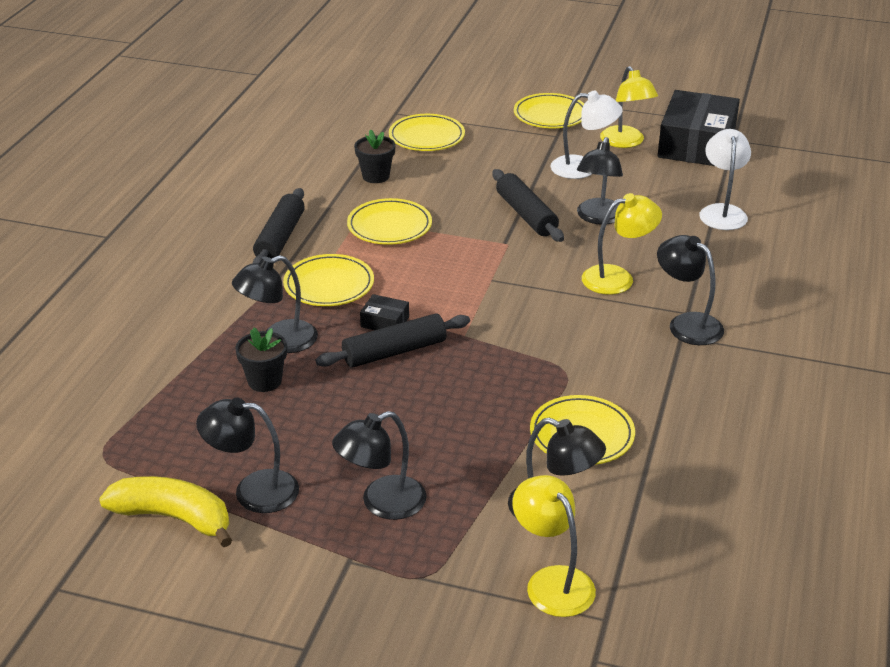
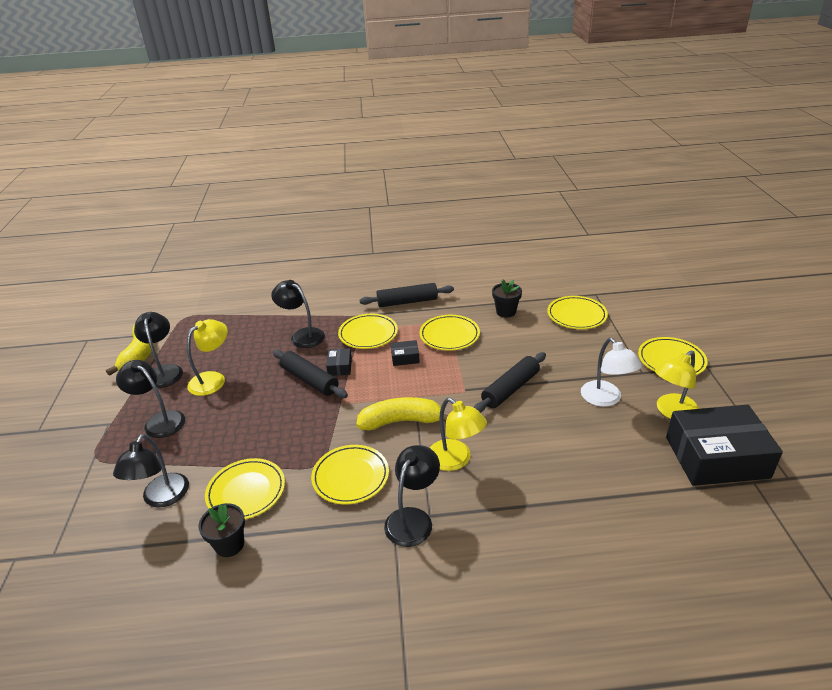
camera: 70 degrees right, 0 degrees up
black flower pot [235,328,287,392] -> black flower pot moved to [198,503,245,557]
yellow lamp [512,475,596,617] -> yellow lamp moved to [187,319,228,396]
black lamp [577,137,623,225] -> none
white lamp [699,129,751,230] -> none
none -> yellow plate [311,445,389,505]
none -> yellow banana [356,397,448,430]
none -> black box [391,340,420,366]

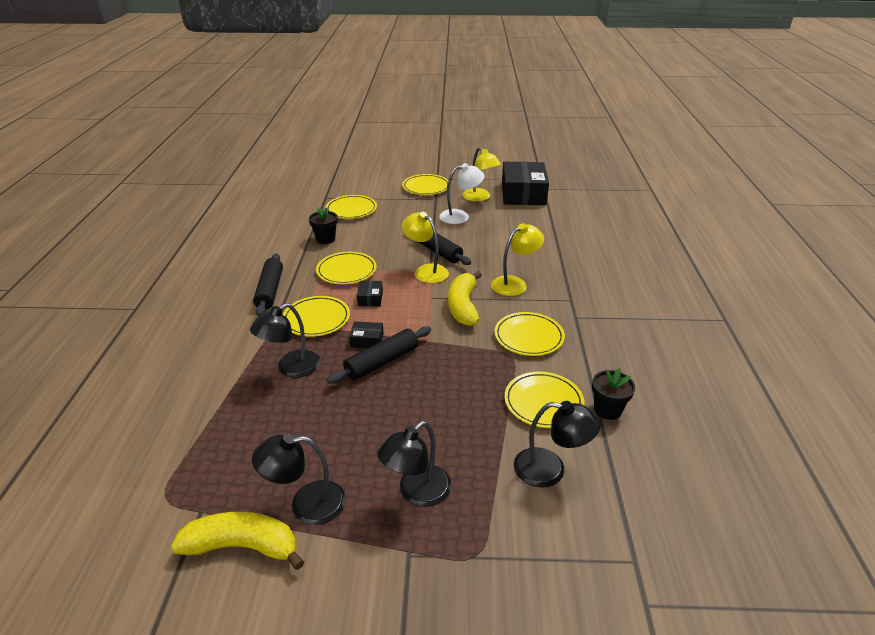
camera: 85 degrees left, 0 degrees up
yellow lamp [187,319,228,396] -> yellow lamp moved to [402,212,449,283]
black lamp [384,445,440,547] -> none

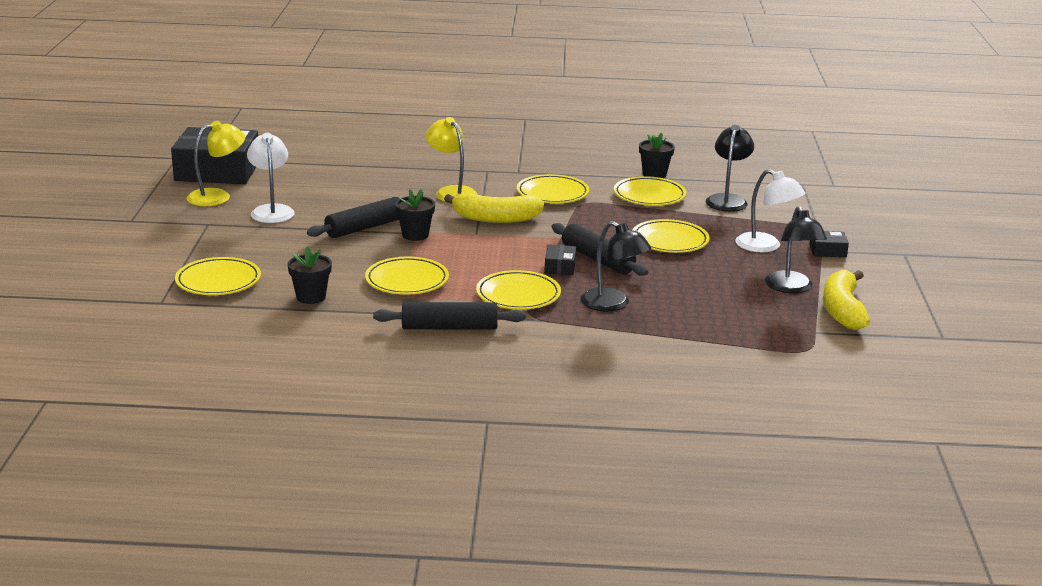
camera: 90 degrees left, 10 degrees down
black box [357,281,383,306] -> black box moved to [809,231,849,257]
black lamp [377,421,452,507] -> white lamp [735,169,806,252]
yellow plate [402,174,449,195] -> yellow plate moved to [632,219,710,253]
yellow lamp [402,212,449,283] -> black flower pot [395,189,435,241]

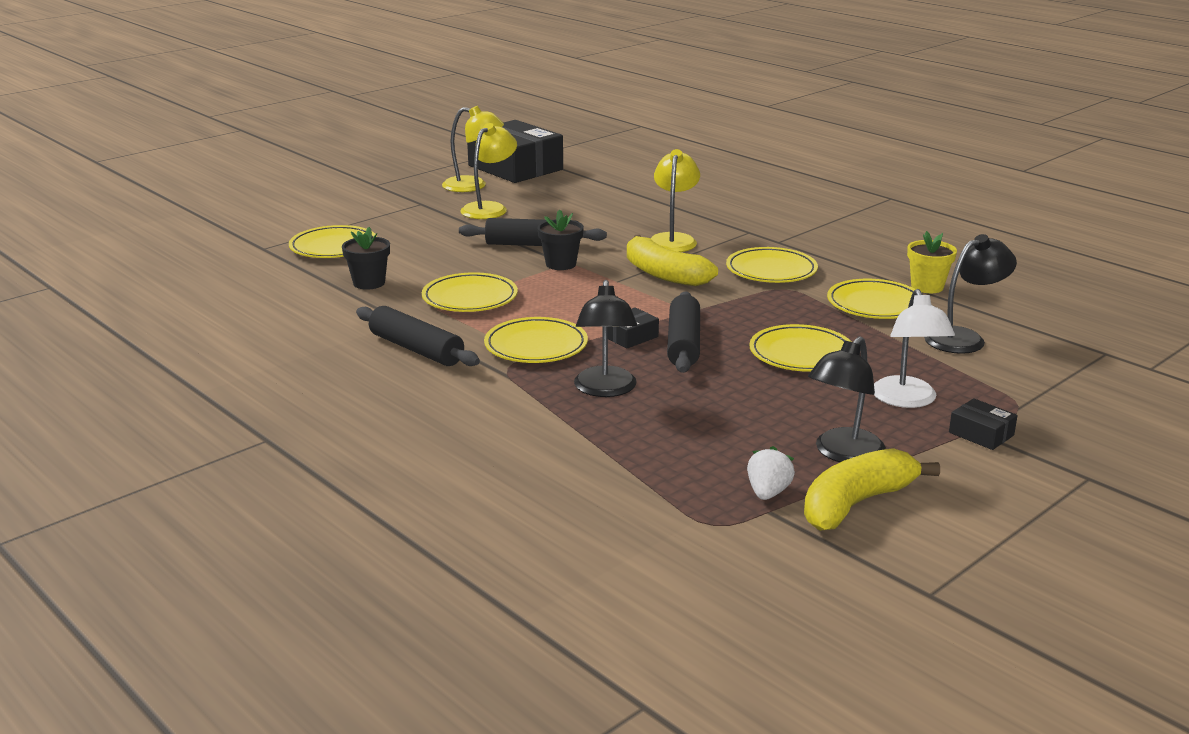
camera: 45 degrees right, 0 degrees up
white lamp [247,133,295,223] -> yellow lamp [460,123,517,219]
black flower pot [639,133,675,178] -> yellow flower pot [907,231,957,293]
none -> white strawberry [747,446,795,500]

